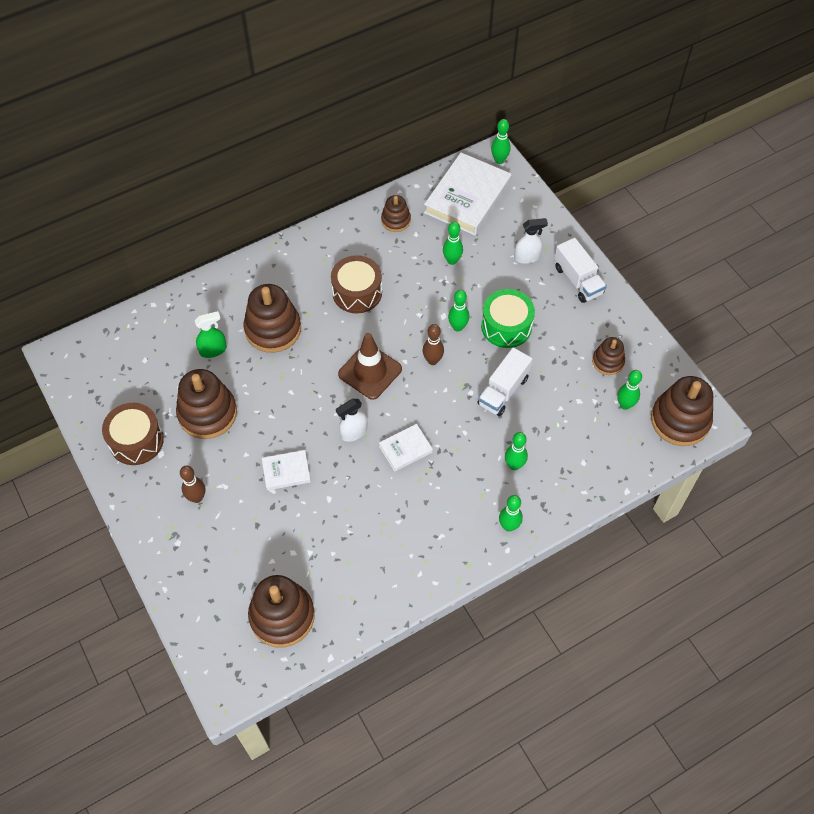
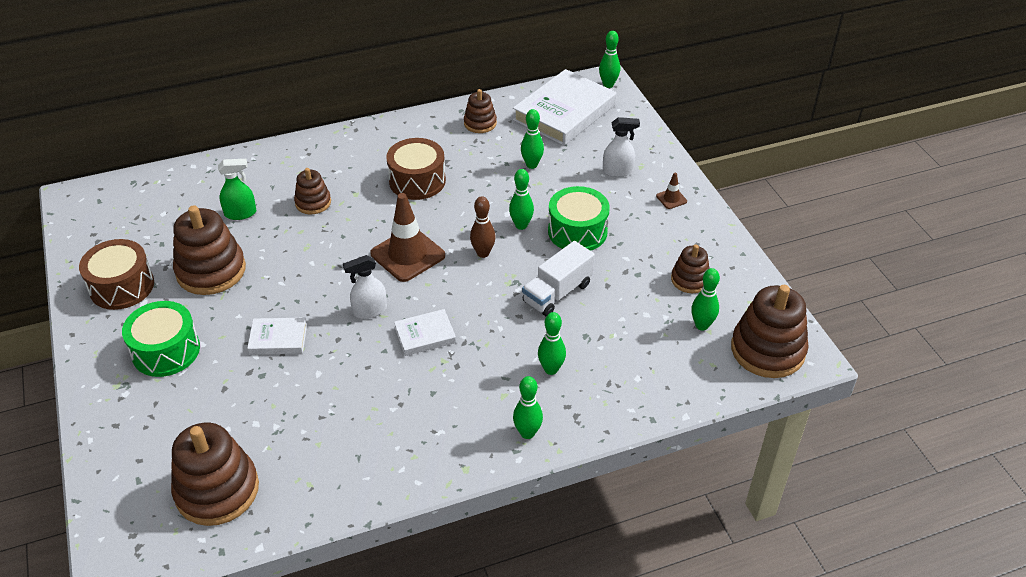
camera: 10 degrees right, 15 degrees down
brown bowling pin [180,466,205,503] -> green drum [122,301,200,377]
brown stacking toy [244,284,301,353] -> brown stacking toy [294,168,331,214], size x0.56
white truck [554,238,607,303] -> brown traffic cone [656,173,687,209]

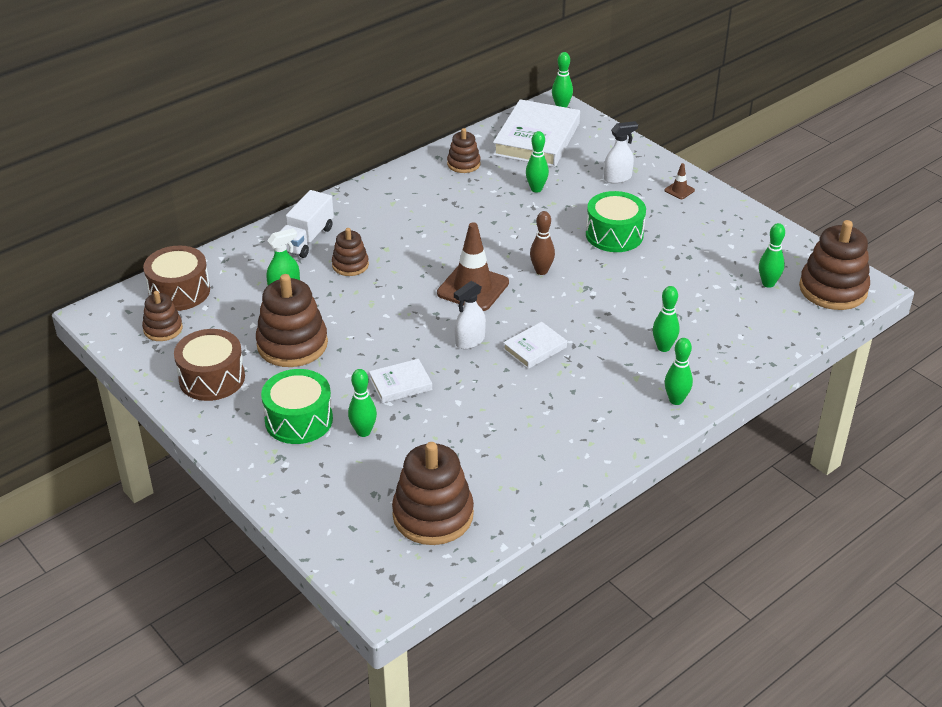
camera: 20 degrees left, 5 degrees down
brown drum [386,138,446,200] -> brown drum moved to [143,245,210,311]
green bowling pin [509,169,534,230] -> green bowling pin moved to [348,369,377,437]
white truck [522,241,595,316] -> white truck moved to [280,190,334,258]
brown stacking toy [671,244,710,293] -> brown stacking toy moved to [142,291,183,341]

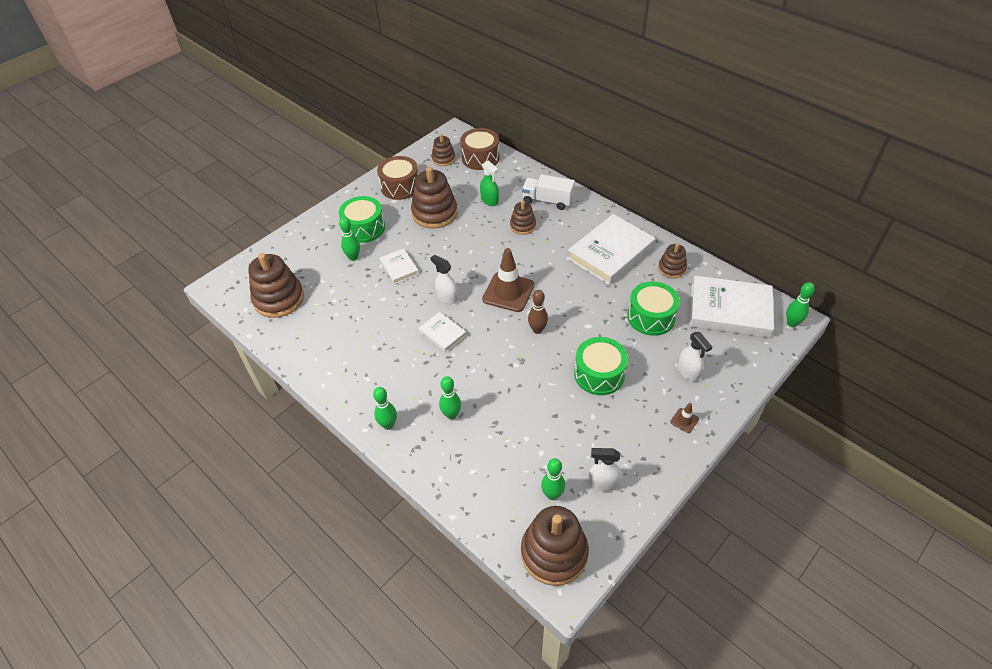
camera: 85 degrees right, 10 degrees up
green bowling pin [526,131,549,193] -> green drum [627,281,680,336]
none -> white book [567,214,655,285]
none -> white spray bottle [588,448,622,492]

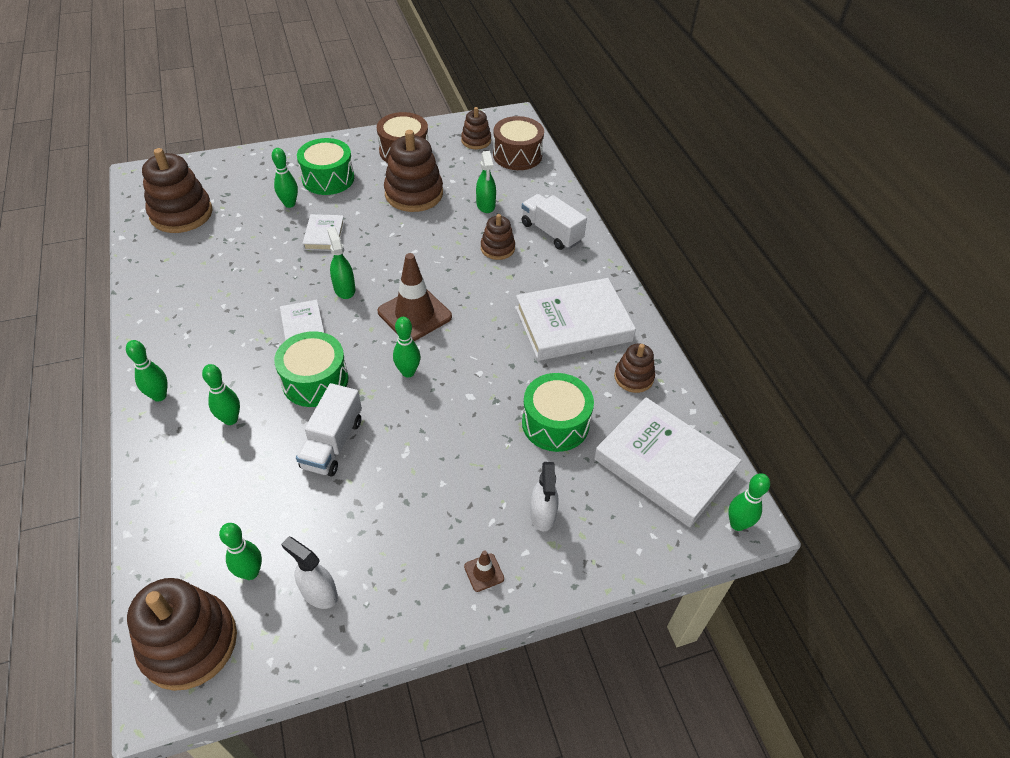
camera: 25 degrees right, 0 degrees up
white spray bottle [431,255,458,304] -> green spray bottle [327,227,355,299]
brown bowling pin [528,290,548,334] -> green bowling pin [393,317,420,378]
green drum [574,337,628,395] -> green drum moved to [274,331,348,407]
none -> white truck [296,383,362,476]

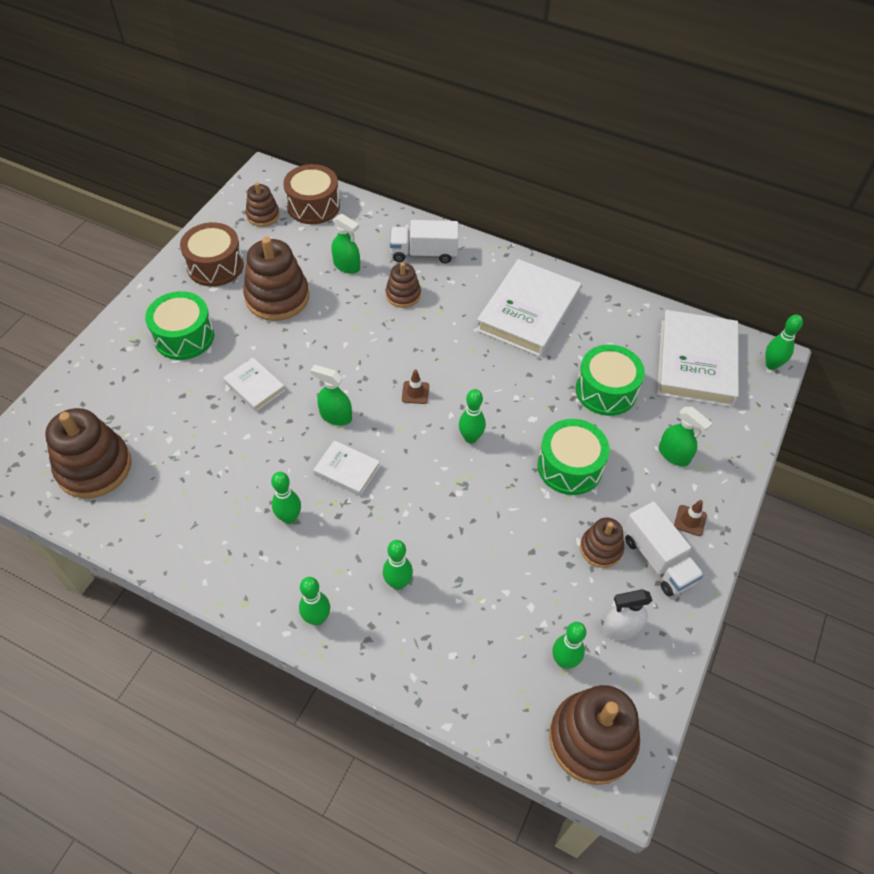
camera: 45 degrees left, 5 degrees up
green bowling pin [272,148,298,208] -> green bowling pin moved to [271,472,301,524]
green drum [274,331,348,407] -> green drum moved to [538,419,610,495]
white truck [296,383,362,476] -> white truck moved to [624,502,704,596]
brown traffic cone [378,253,452,341] -> brown traffic cone [402,370,429,404], size x0.44
white spray bottle [530,462,559,532] -> green spray bottle [659,407,712,466]
white book [594,397,742,527] -> white book turned 75 degrees counterclockwise [657,310,739,407]
brown stacking toy [614,344,655,393] -> brown stacking toy moved to [580,517,624,568]

